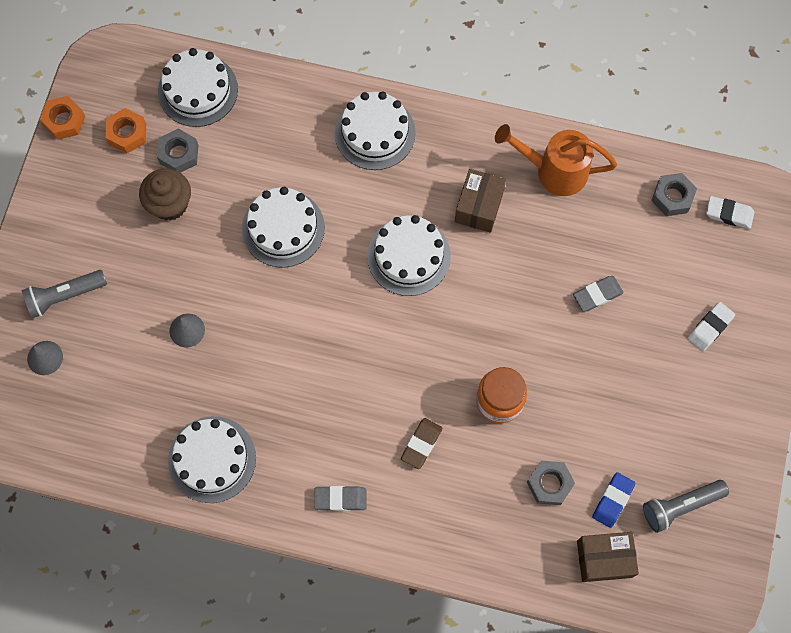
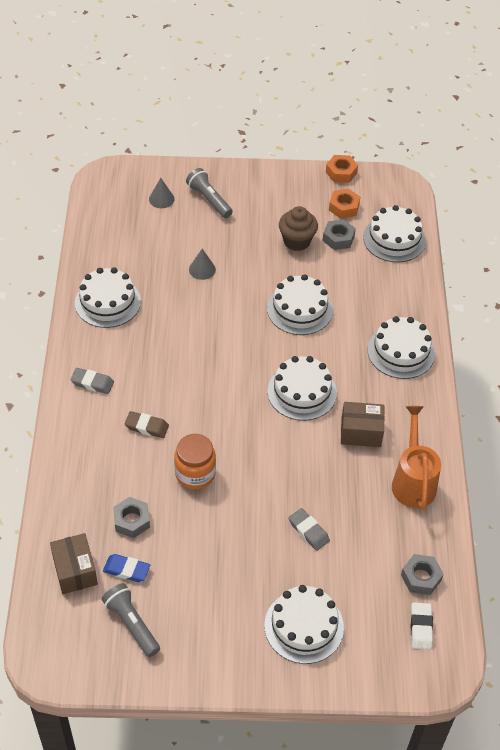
camera: 75 degrees right, 20 degrees down
grey eraser [314,486,366,511] -> grey eraser turned 60 degrees counterclockwise [70,368,114,394]
white eraser [688,302,735,351] -> white cake [264,585,344,664]

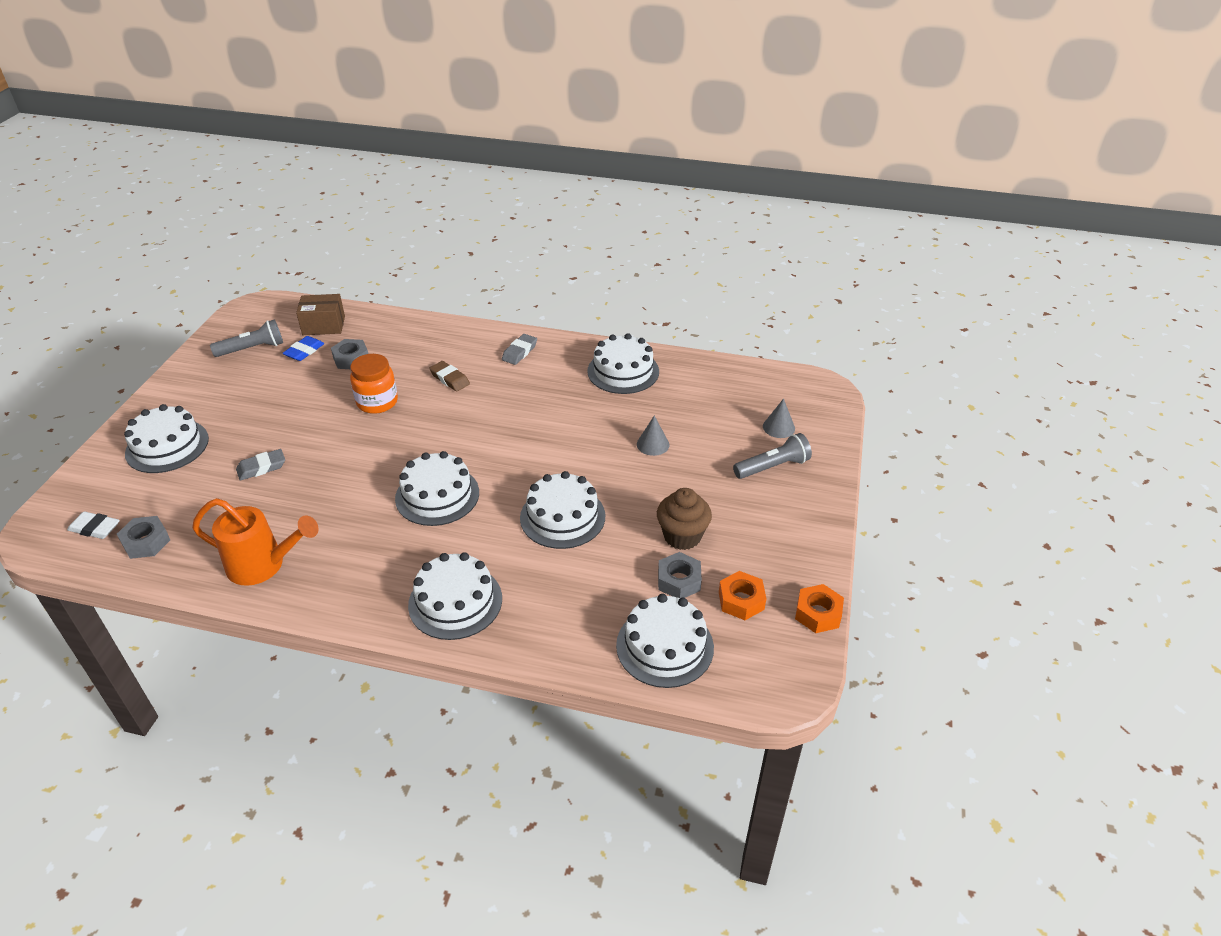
camera: 105 degrees right, 10 degrees down
brown eraser [125,411,169,438] -> brown eraser turned 75 degrees counterclockwise [429,361,470,392]
brown box [341,402,385,447] -> none

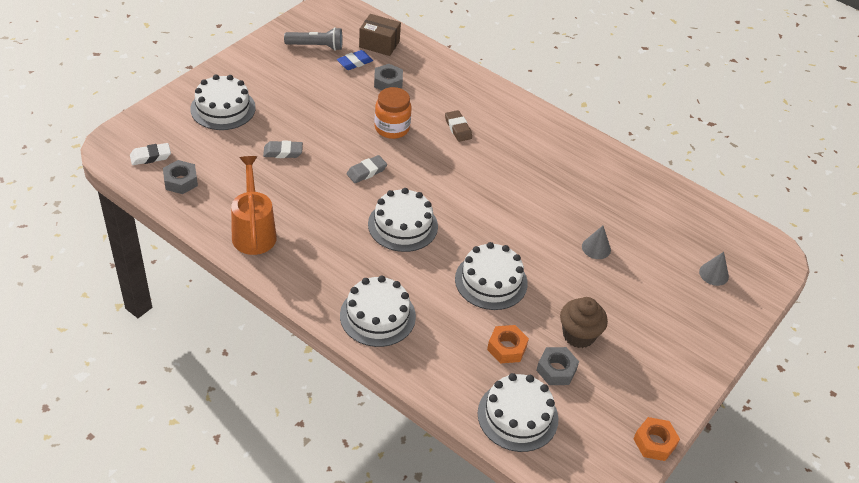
camera: 20 degrees right, 5 degrees up
white eraser [67,511,120,539] -> white eraser turned 60 degrees counterclockwise [130,143,171,165]
orange watering can [192,498,319,586] -> orange watering can turned 135 degrees counterclockwise [231,156,277,255]
grey eraser [502,334,537,365] -> grey eraser moved to [346,155,387,183]
white cake [587,333,659,394] -> none
orange nut [719,571,766,620] -> orange nut moved to [487,325,529,363]
grey flashlight [733,433,812,479] -> none

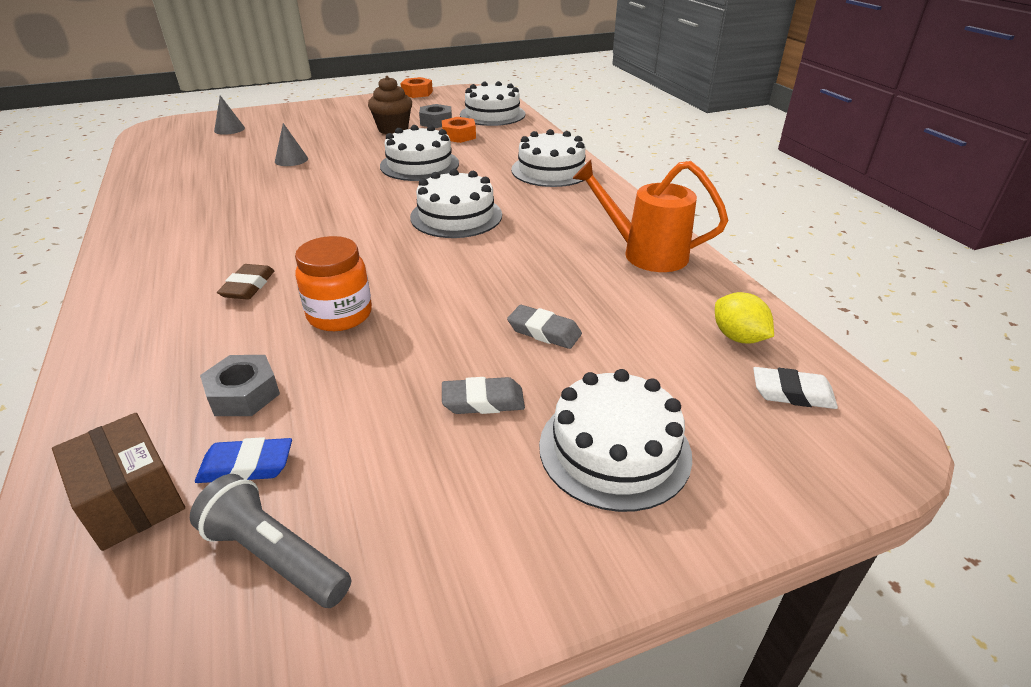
camera: 145 degrees left, 10 degrees down
grey nut [163,160,198,194] -> yellow lemon [715,292,774,344]
orange watering can [231,156,277,255] -> orange watering can turned 90 degrees clockwise [572,160,728,272]
grey eraser [346,155,387,183] -> grey eraser moved to [442,377,525,414]

